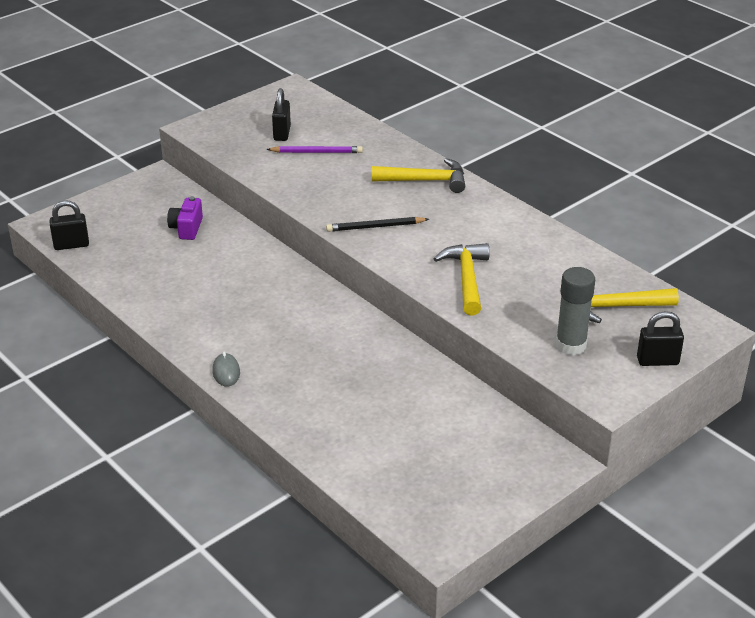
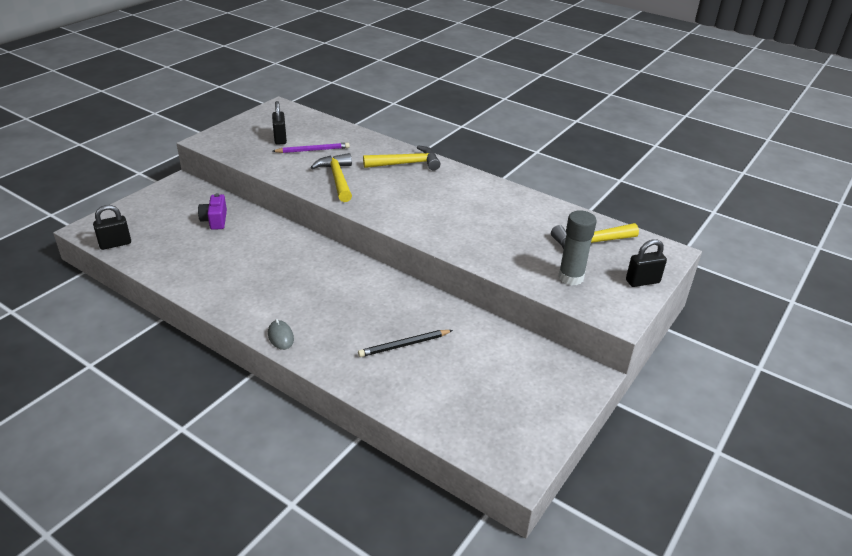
camera: 15 degrees left, 0 degrees up
black pencil [326,217,429,232] -> black pencil moved to [358,330,453,357]
yellow hammer [434,243,490,315] -> yellow hammer moved to [311,153,352,202]

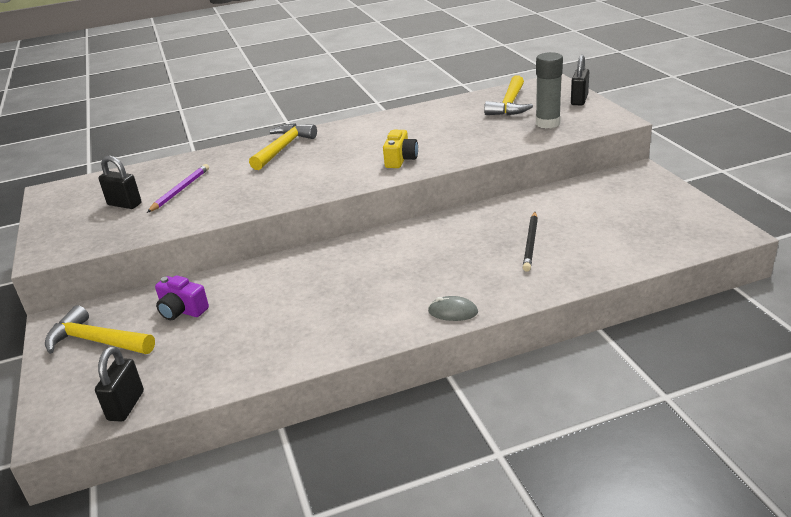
camera: 50 degrees left, 5 degrees down
yellow hammer [311,153,352,202] -> yellow hammer moved to [45,305,155,354]
none -> yellow camera [383,130,418,168]

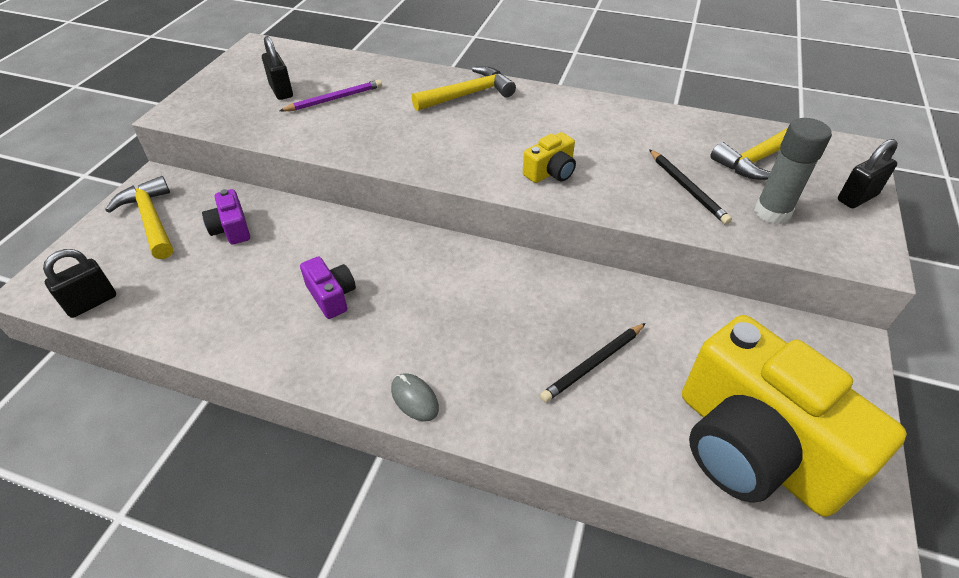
camera: 35 degrees right, 15 degrees up
none -> purple camera [300,256,356,319]
none -> black pencil [649,149,732,225]
none -> yellow camera [682,315,907,517]

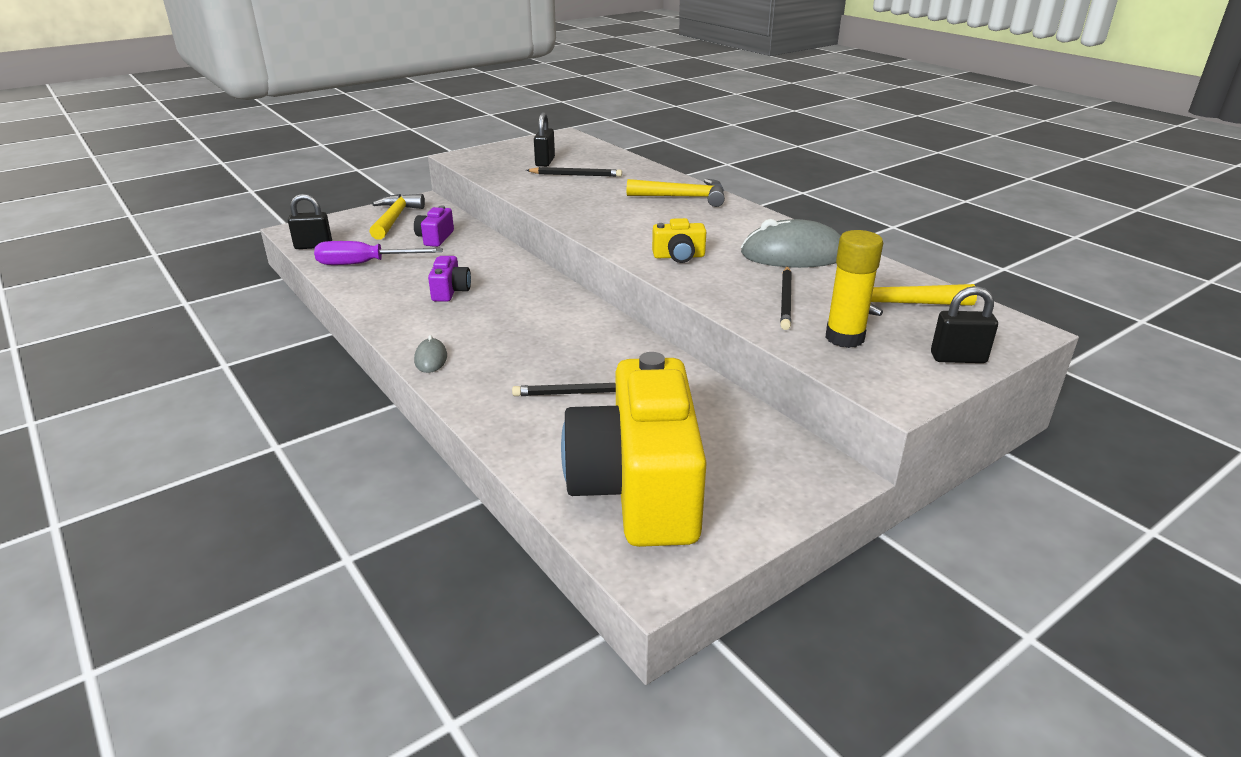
camera: 35 degrees right, 15 degrees down
purple pencil [279,79,382,111] -> black pencil [526,167,622,177]
grey glue stick [754,118,832,224] -> yellow glue stick [826,230,883,348]
none -> purple screwdriver [314,241,443,265]
none -> grey mouse [741,219,841,268]

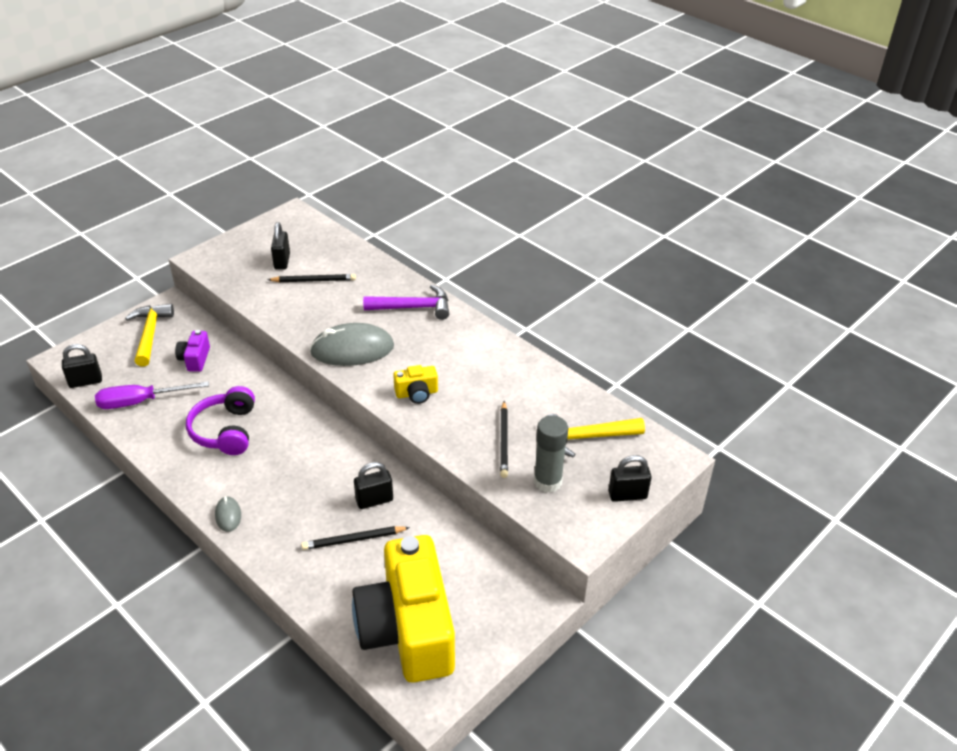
camera: 10 degrees left, 10 degrees up
purple camera [428,256,471,302] -> purple headphones [186,386,255,455]
yellow hammer [627,179,725,207] -> purple hammer [363,285,449,320]
grey mouse [741,219,841,268] -> grey mouse moved to [310,323,394,366]
yellow glue stick [826,230,883,348] -> grey glue stick [534,416,568,493]
none -> black padlock [354,462,393,509]

